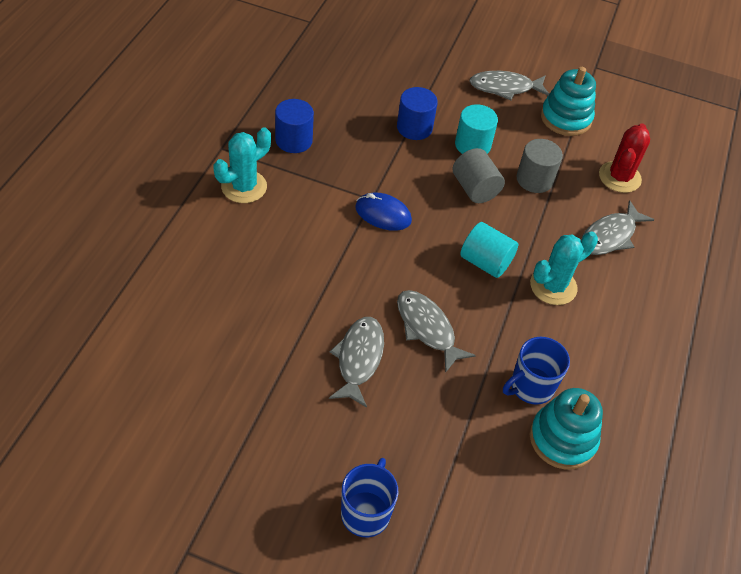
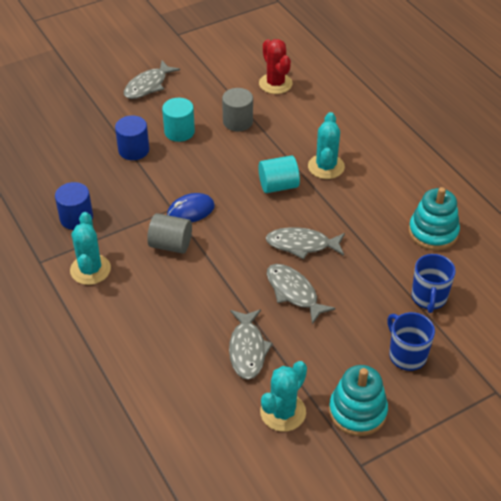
camera: 45 degrees left, 5 degrees down
grey cylinder [453,148,505,203] -> grey cylinder moved to [147,213,192,254]
blue mug [503,337,570,405] -> blue mug moved to [411,254,456,313]
turquoise stacking toy [541,67,596,136] -> turquoise stacking toy moved to [329,365,388,436]
grey fish [581,200,654,255] -> grey fish moved to [229,309,273,380]
none -> turquoise cactus [260,361,307,432]

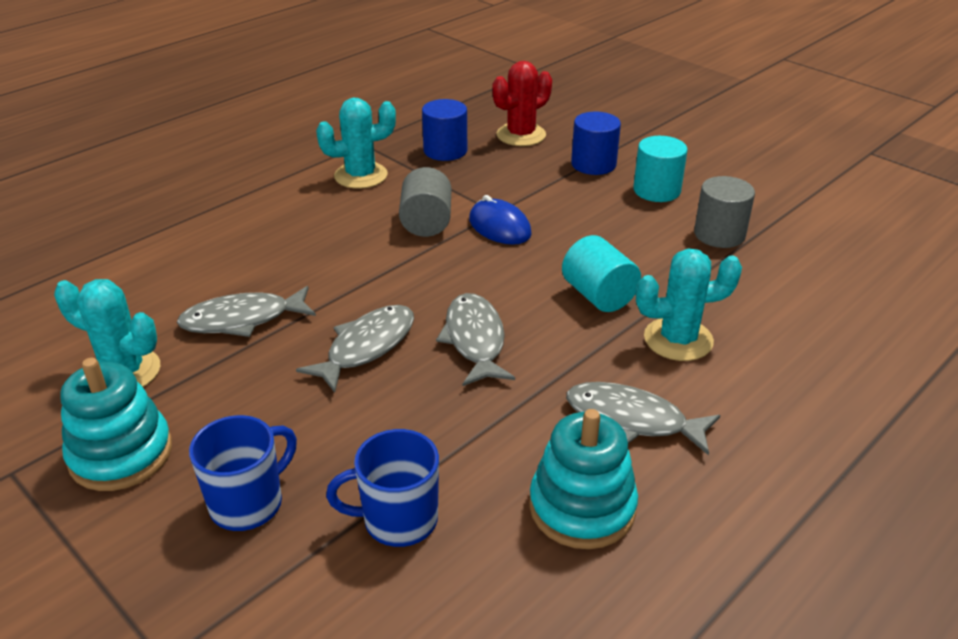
camera: 75 degrees right, 10 degrees down
grey fish [124,60,180,99] -> grey fish moved to [566,382,720,455]
red cactus [259,39,293,94] -> red cactus moved to [492,61,552,146]

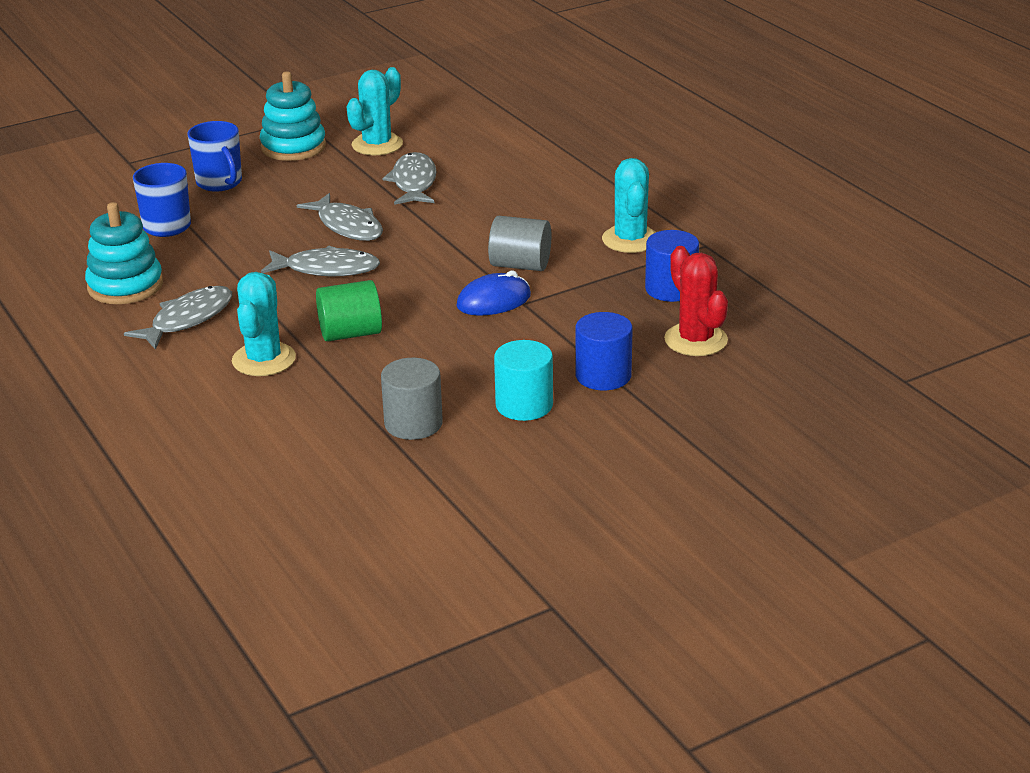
camera: 105 degrees right, 5 degrees down
turquoise cylinder [562,235,641,312] -> green cylinder [316,280,382,342]

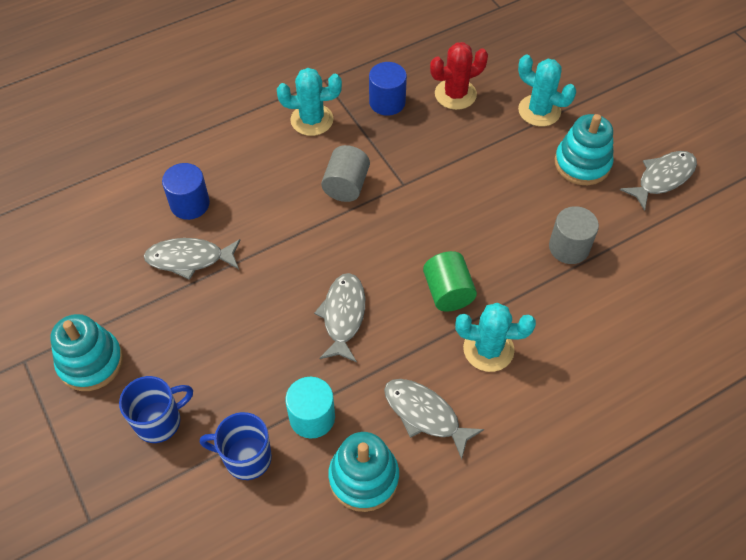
camera: 90 degrees left, 25 degrees up
grey fish [297,193,383,241] -> grey fish moved to [620,151,697,211]
turquoise cactus [346,67,403,155] -> turquoise cactus moved to [518,54,576,126]
blue mouse [456,271,531,315] -> none
turquoise cylinder [494,340,553,421] -> turquoise cylinder moved to [285,377,335,438]
blue cylinder [575,312,633,390] -> blue cylinder moved to [162,163,210,220]
none -> turquoise stacking toy [555,114,614,185]

